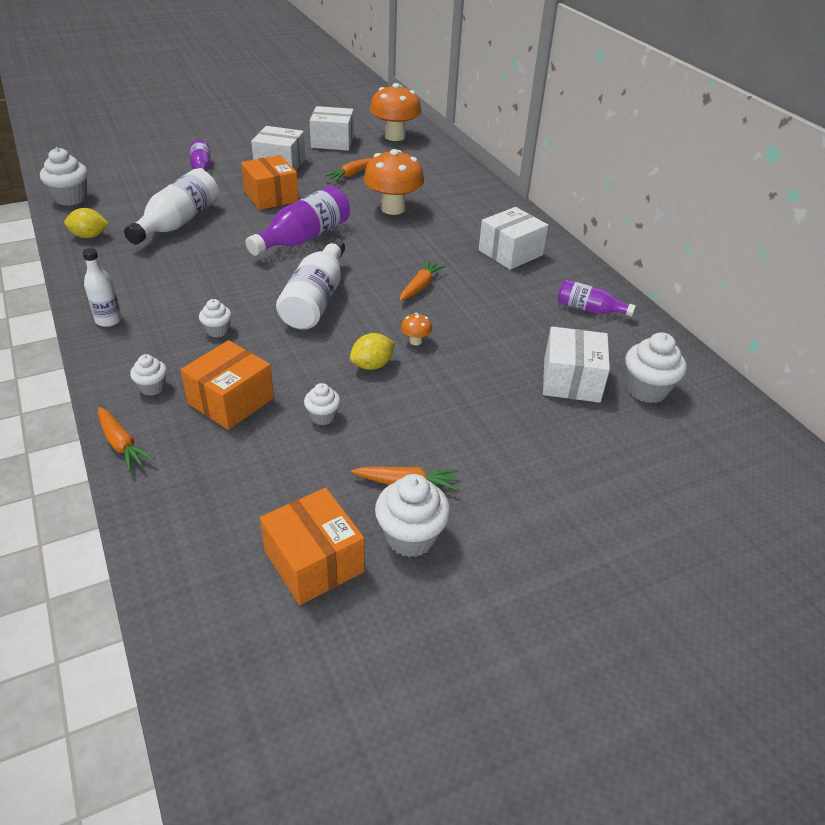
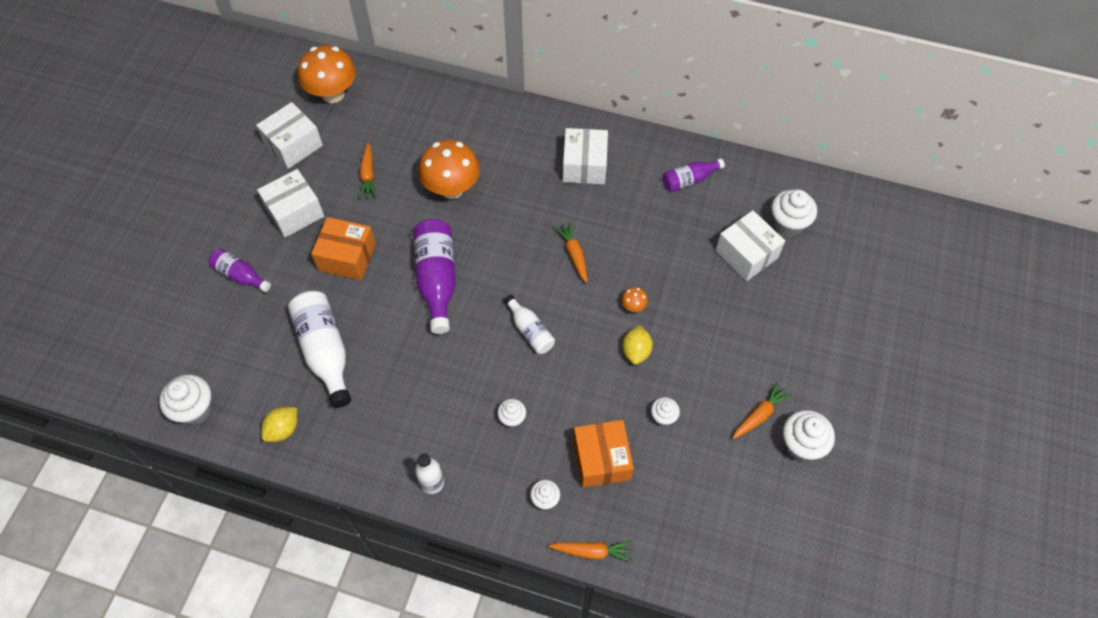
camera: 45 degrees left, 20 degrees up
orange box [260,488,365,605] -> none
white bottle [276,237,345,330] -> white bottle [504,295,555,354], size x0.57

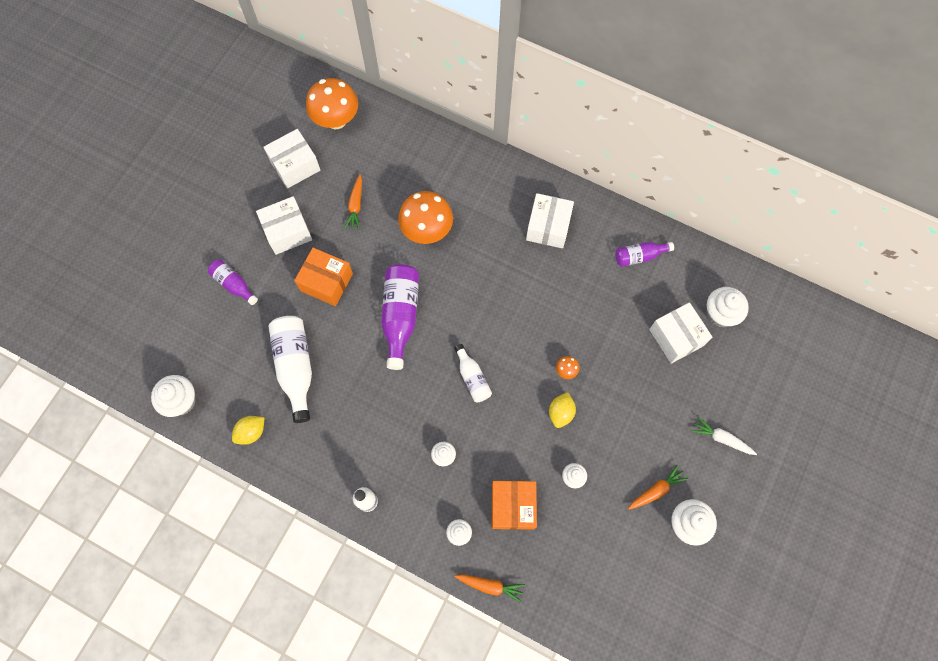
camera: 10 degrees right, 10 degrees up
orange carrot [554,222,587,283] -> none
none -> white carrot [692,417,757,455]

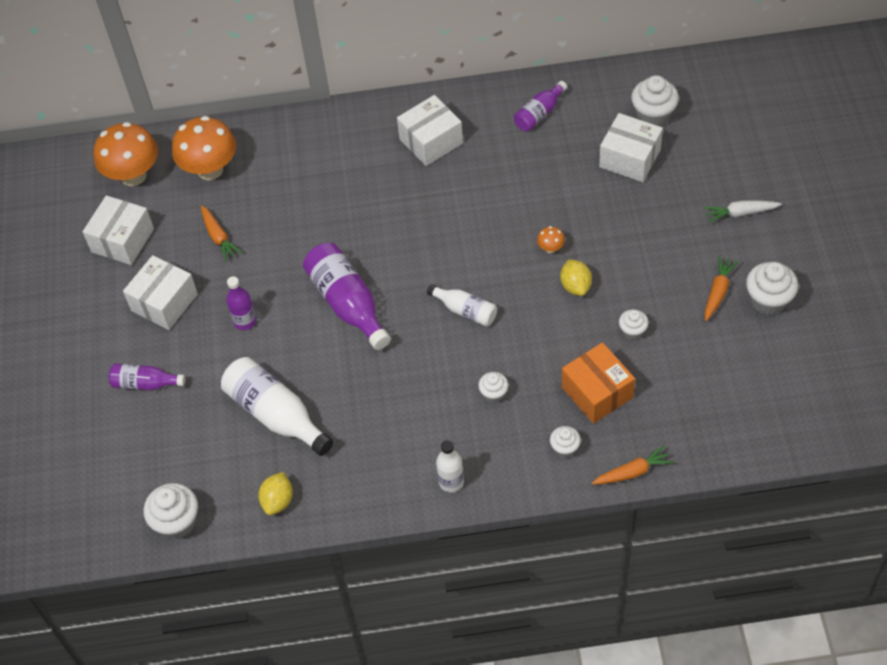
camera: 30 degrees left, 15 degrees down
orange box [294,248,353,306] -> purple bottle [226,276,257,330]
orange mushroom [398,191,453,244] -> orange mushroom moved to [172,116,236,180]
white box [526,193,574,248] -> white box turned 75 degrees clockwise [397,95,463,166]

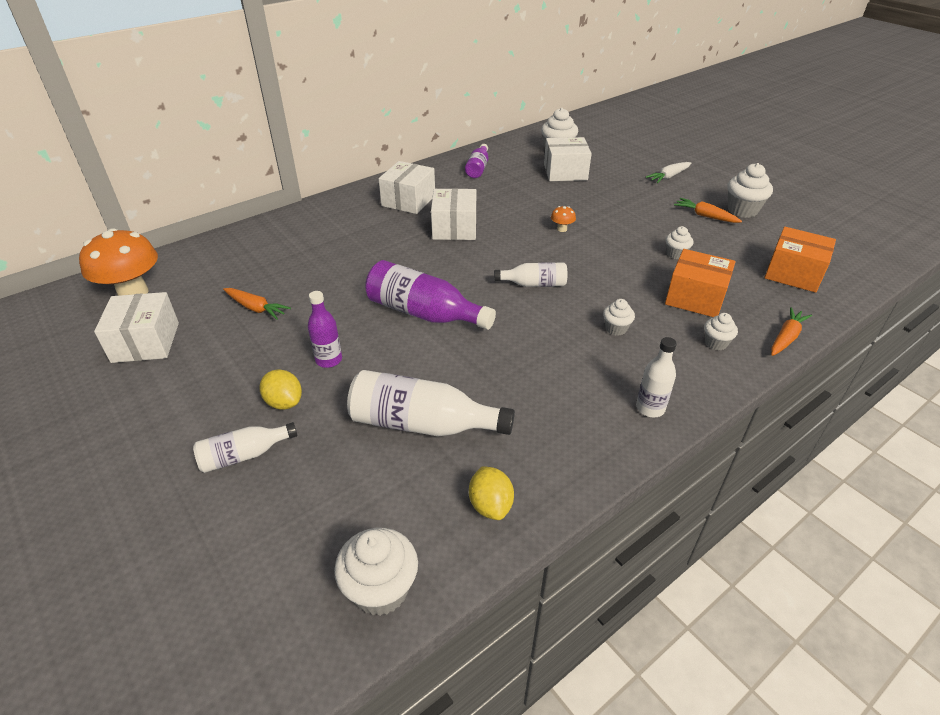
camera: 35 degrees left, 15 degrees down
purple bottle [109,364,185,390] -> white bottle [193,422,297,473]
white box [123,255,198,330] -> white box moved to [431,188,476,240]
orange mushroom [172,116,236,180] -> none
yellow lemon [560,259,592,296] -> yellow lemon moved to [259,369,302,410]
orange carrot [704,256,738,321] -> orange carrot turned 45 degrees counterclockwise [674,198,742,223]
none -> orange box [764,227,836,293]

